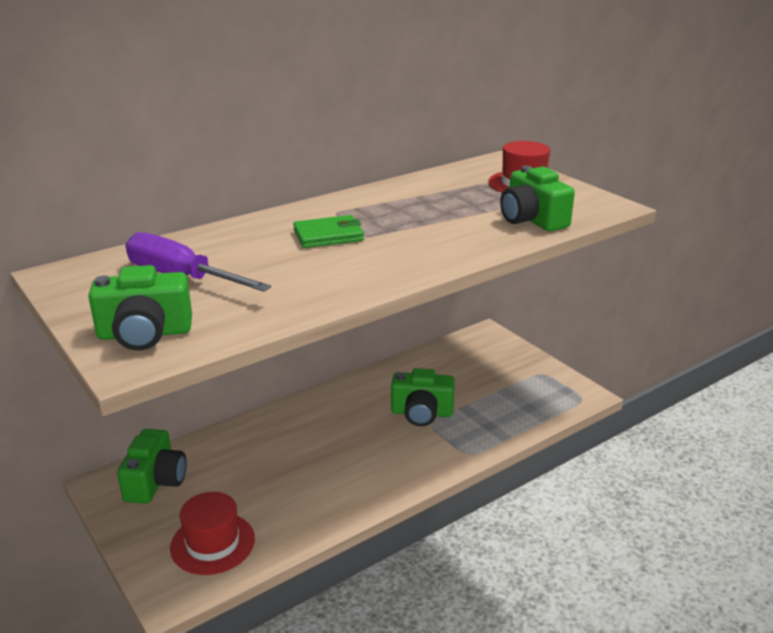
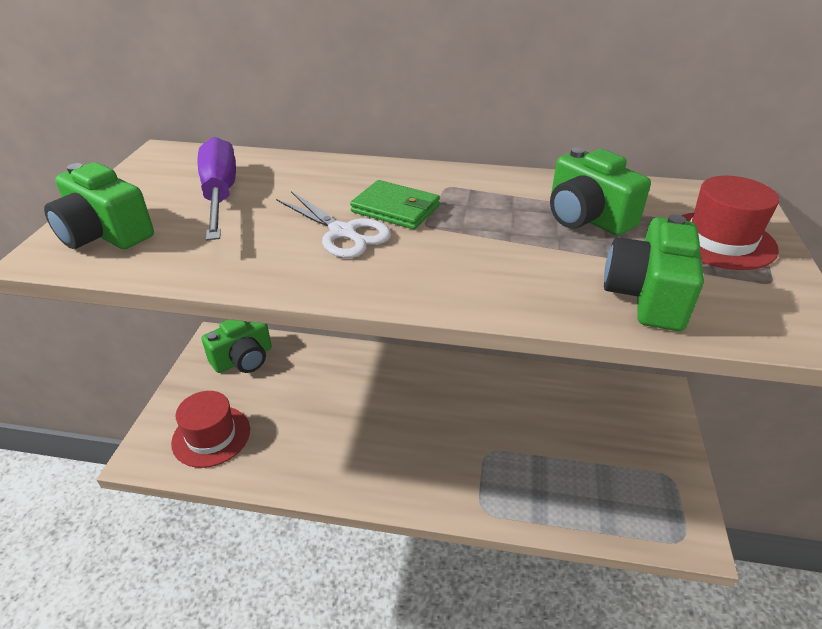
camera: 45 degrees right, 10 degrees up
green camera [391,368,455,426] -> green camera moved to [550,147,651,236]
none -> white scissors [276,191,391,258]

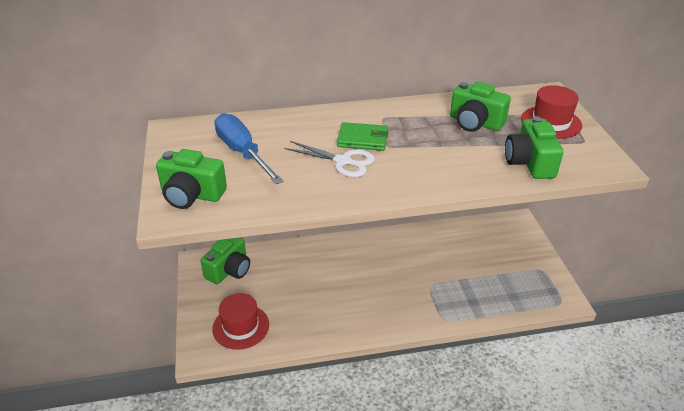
camera: 20 degrees left, 0 degrees up
purple screwdriver [198,137,236,241] -> blue screwdriver [214,113,284,184]

